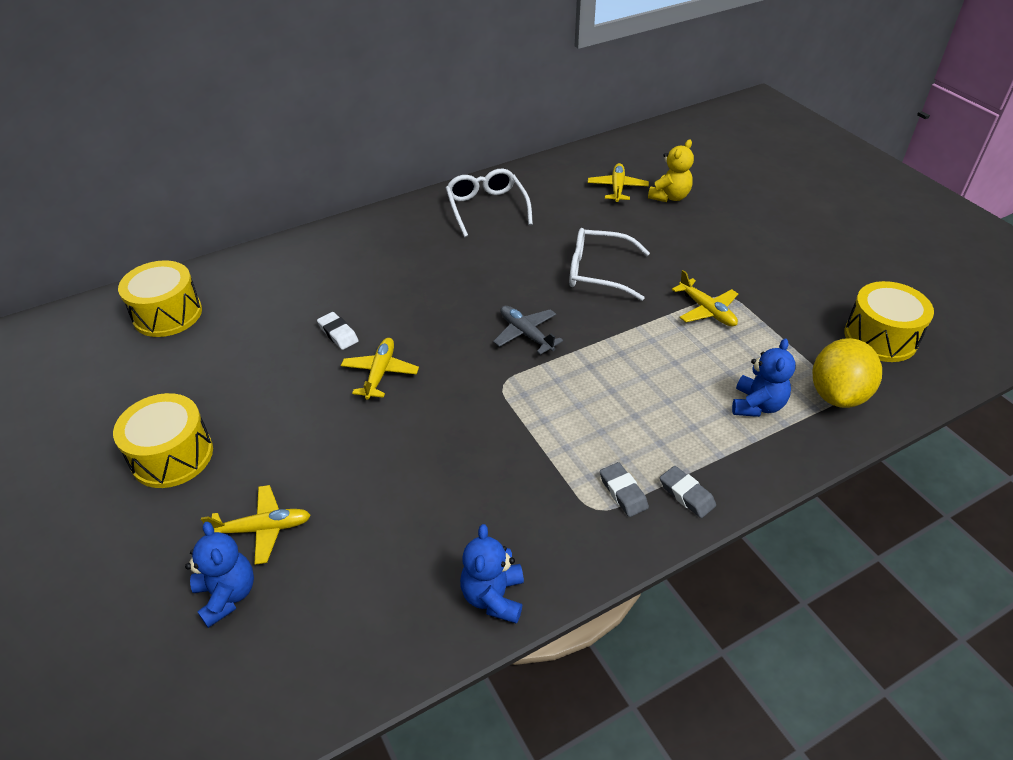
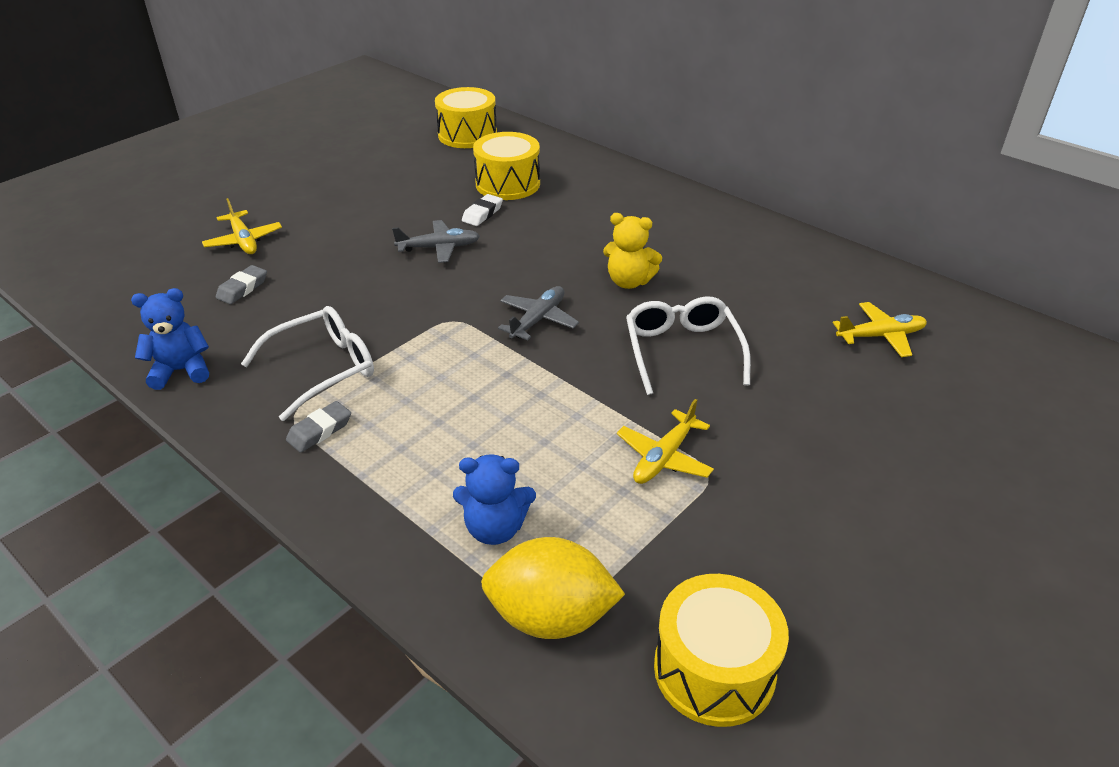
camera: 70 degrees right, 5 degrees down
yellow drum [113,393,213,488] -> yellow drum moved to [473,132,540,200]
blue teddy bear [185,522,254,628] -> none
yellow plane [341,338,419,400] -> grey plane [392,220,480,263]
white glasses [446,169,533,237] -> white glasses moved to [241,306,374,421]
yellow teddy bear [648,139,694,202] -> yellow teddy bear moved to [603,213,662,289]
grey eraser [660,466,716,518] -> grey eraser moved to [216,265,267,304]

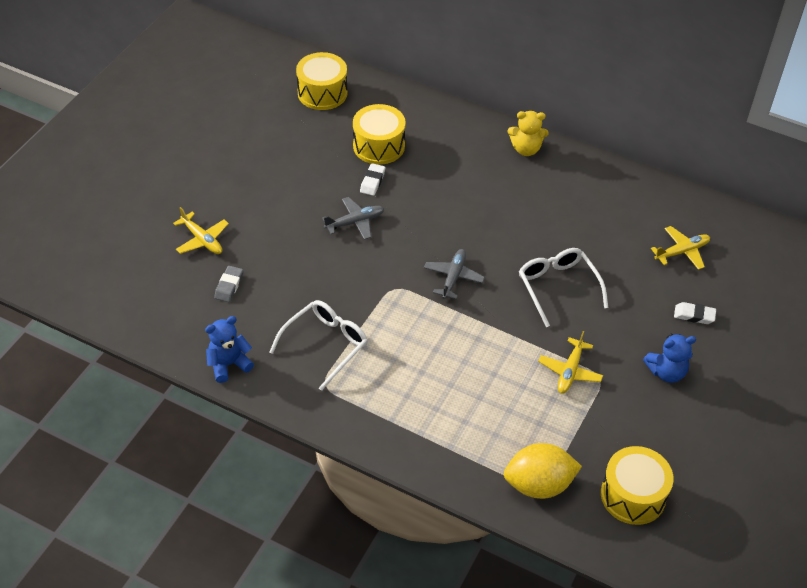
camera: 15 degrees left, 10 degrees up
grey eraser [286,401,351,453] -> none
blue teddy bear [453,454,536,545] -> blue teddy bear moved to [643,334,696,383]
yellow teddy bear [603,213,662,289] -> yellow teddy bear moved to [508,111,548,156]
none -> white eraser [674,302,716,324]

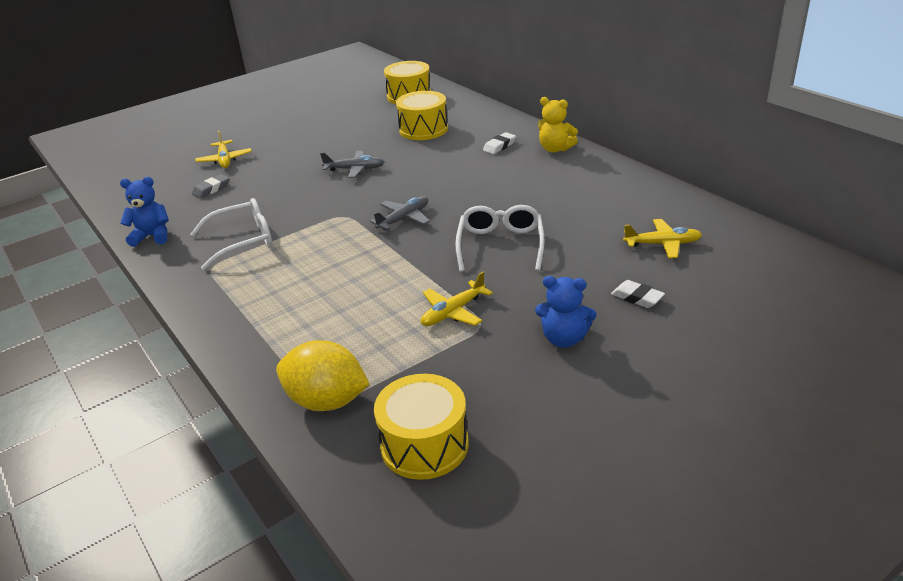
camera: 30 degrees right, 15 degrees down
white eraser [360,163,385,196] -> white eraser moved to [483,132,516,154]

